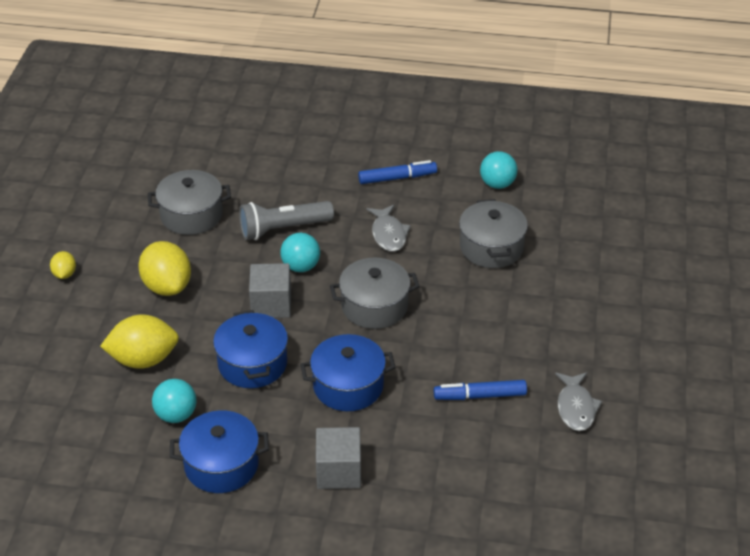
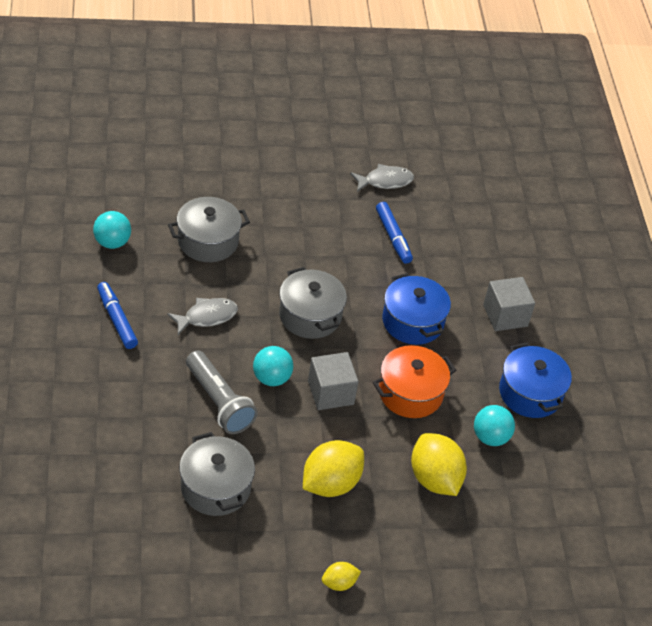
camera: 110 degrees left, 5 degrees up
blue pot [213,310,288,388] -> orange pot [372,345,456,418]

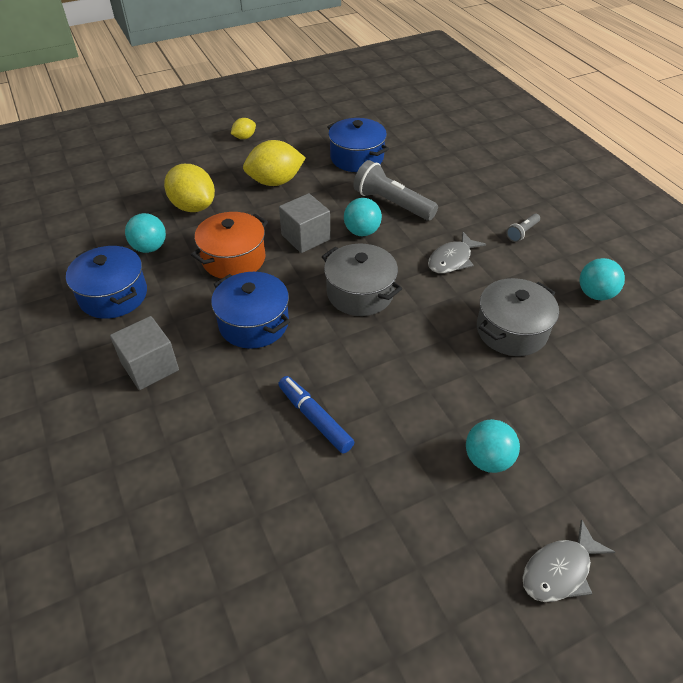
camera: 165 degrees right, 0 degrees up
blue marker [97,282,138,349] -> grey flashlight [506,214,540,242]
grey pot [179,432,255,516] -> blue pot [327,118,389,172]
yellow lemon [303,440,364,497] -> yellow lemon turned 45 degrees clockwise [243,140,305,186]
grey fish [350,164,414,192] -> grey fish moved to [522,519,615,602]
none -> turquoise ball [466,419,520,473]

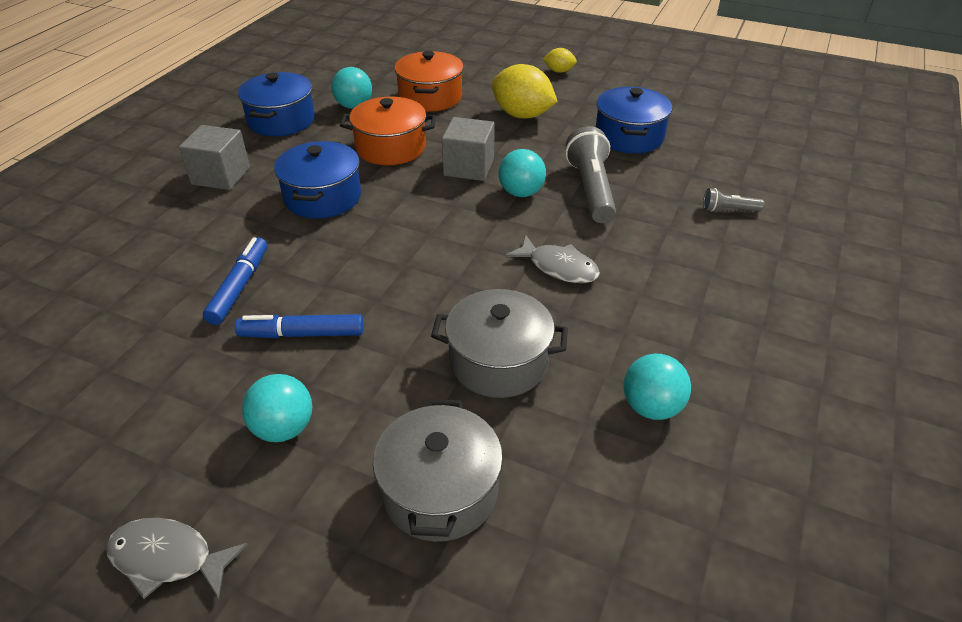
camera: 50 degrees right, 5 degrees down
yellow lemon [164,164,215,212] -> orange pot [394,51,464,112]
grey pot [322,244,402,316] -> grey pot moved to [373,399,503,542]
grey fish [428,232,486,274] -> grey fish turned 150 degrees counterclockwise [505,235,600,283]
grey flashlight [506,214,540,242] -> grey flashlight moved to [703,188,764,212]
none -> blue marker [235,314,364,338]

